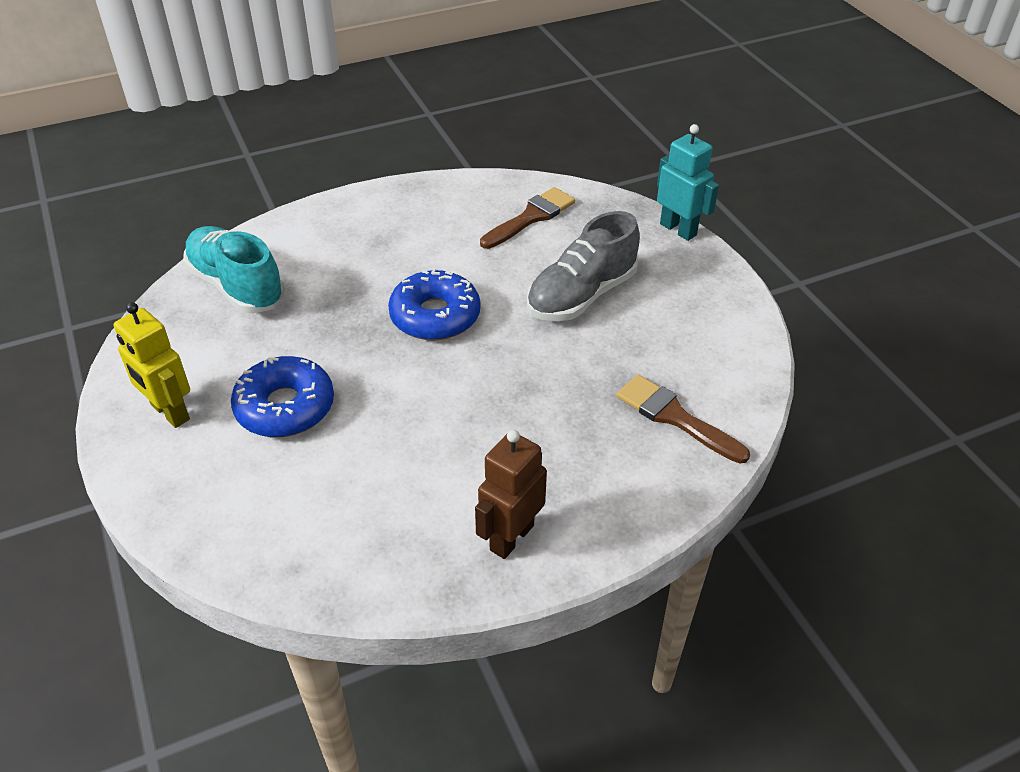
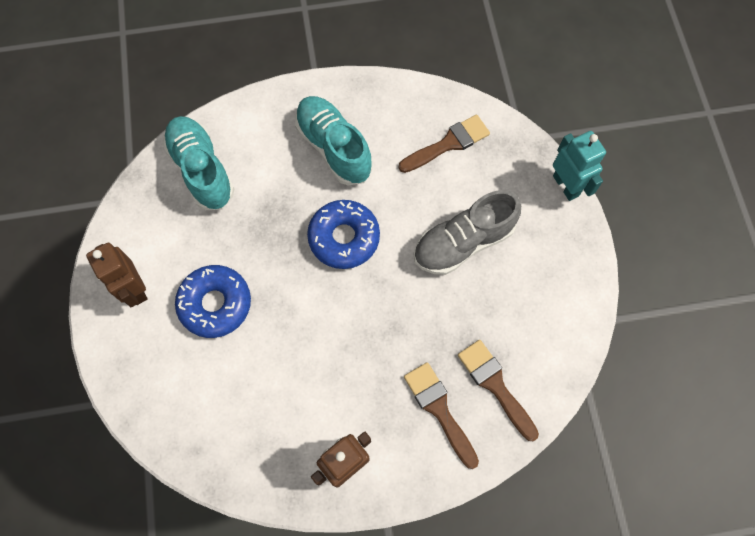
camera: 15 degrees right, 25 degrees up
yellow robot [114,302,190,428] -> brown robot [86,243,148,307]
none -> turquoise shoe [295,96,372,185]
none -> brown brush [404,362,479,469]

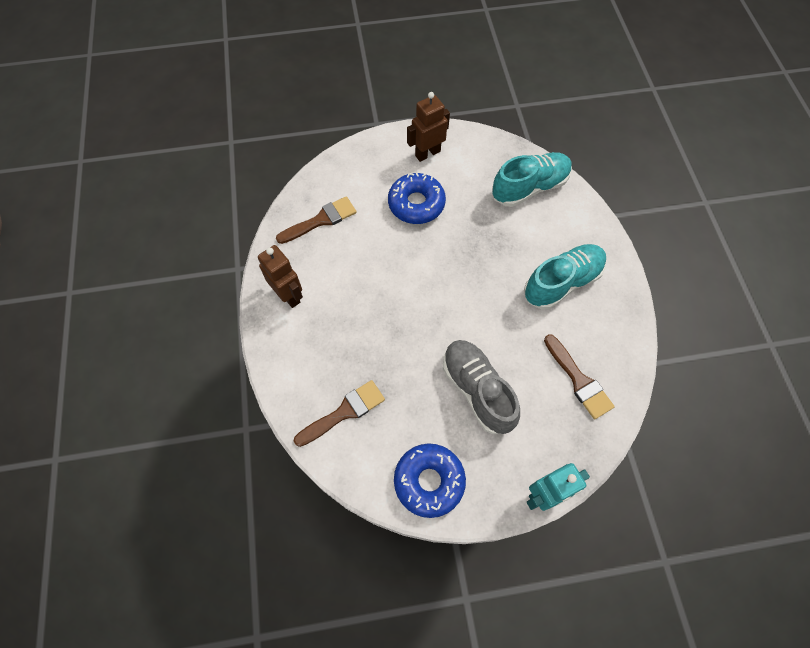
camera: 90 degrees right, 5 degrees down
blue donut [307,200,380,269] -> blue donut moved to [394,443,466,518]
brown brush [404,362,479,469] -> brown brush moved to [276,196,357,244]

